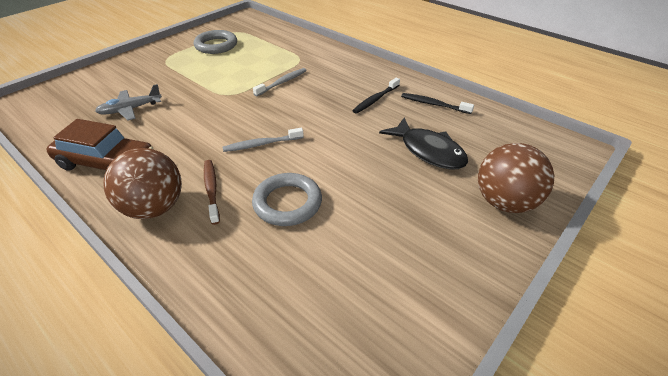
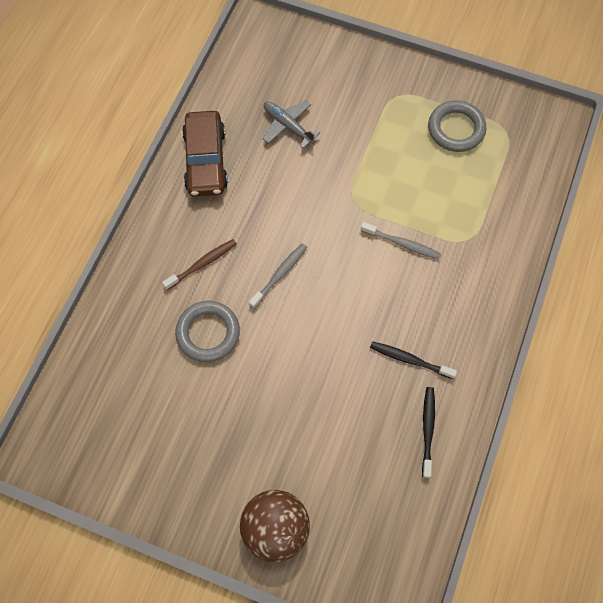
camera: 70 degrees right, 25 degrees up
brown ball [103,148,182,219] -> none
grey toothbrush [223,128,304,152] -> grey toothbrush turned 75 degrees clockwise [249,243,307,309]
black fish [379,117,468,169] -> none

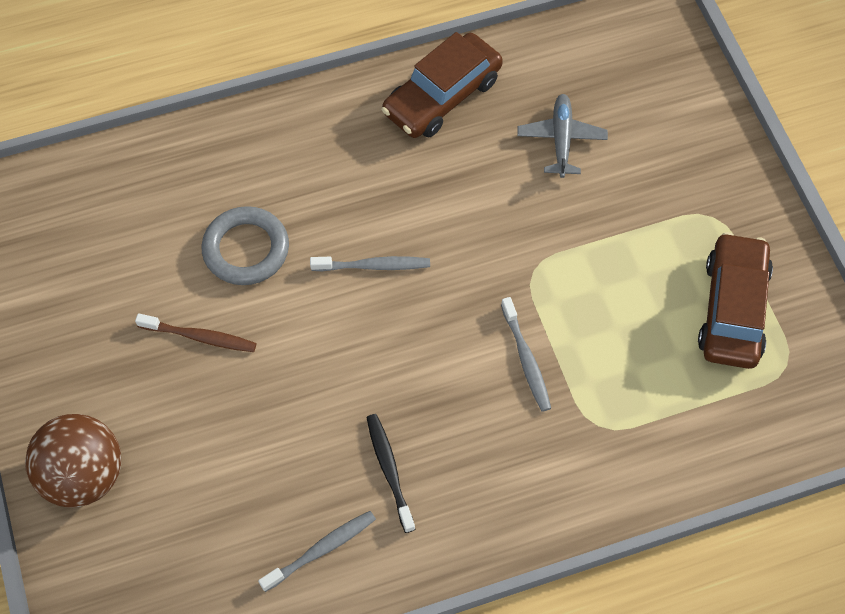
camera: 50 degrees right, 5 degrees down
brown toothbrush [162,239,237,290] -> brown toothbrush moved to [135,314,257,352]
black toothbrush [422,387,435,478] -> grey toothbrush [258,511,376,592]
grey ring [428,100,486,152] -> brown car [698,232,773,369]

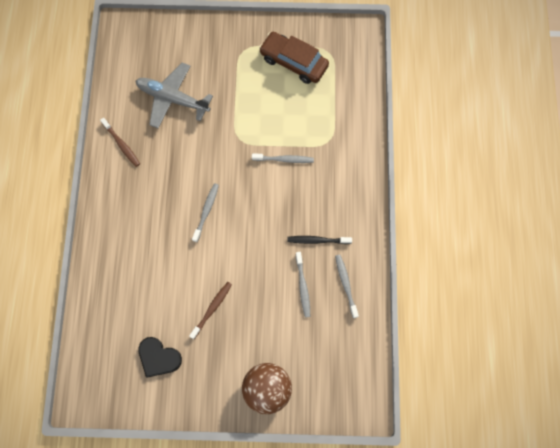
camera: 70 degrees left, 10 degrees up
grey ring [201,206,289,285] -> none
brown car [382,32,503,138] -> brown toothbrush [100,118,140,167]
grey plane [517,94,608,178] -> grey plane [135,63,213,128], size x1.57
none -> black heart [138,337,182,378]
none -> grey toothbrush [296,252,310,317]

